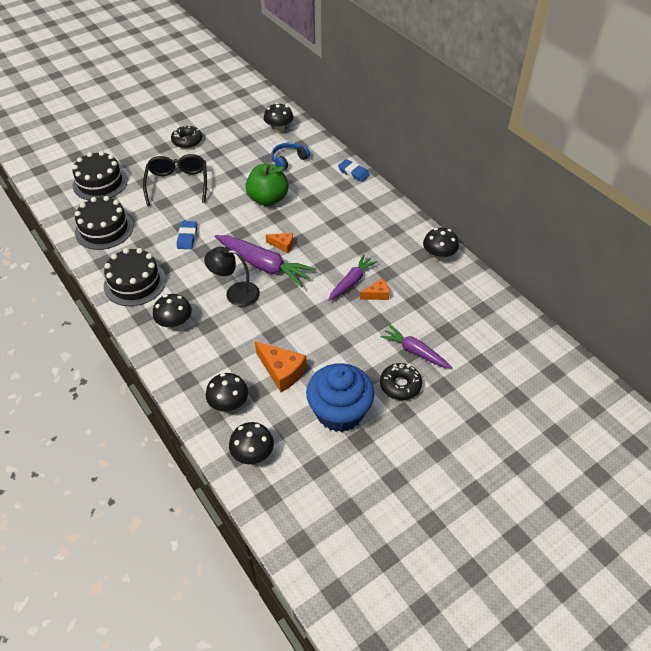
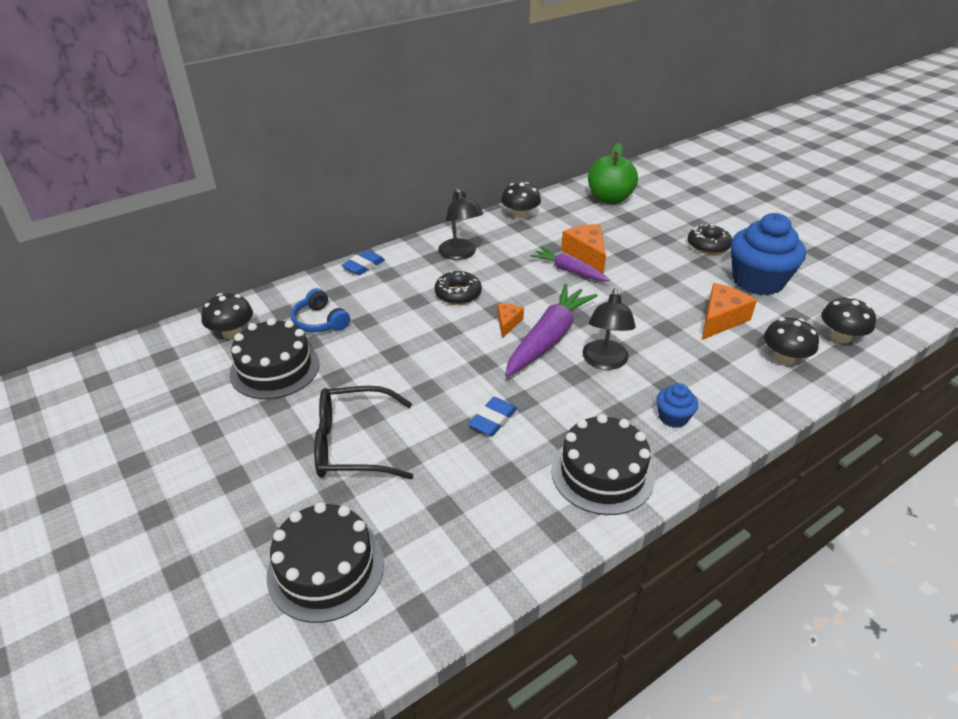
camera: 90 degrees left, 10 degrees down
black cake [75,196,134,250] -> black cake moved to [230,318,320,399]
black mushroom [153,294,192,329] -> blue cupcake [656,383,698,428]
black donut [171,125,202,149] -> black donut moved to [435,271,482,305]
blue eraser [177,221,197,249] -> blue eraser turned 60 degrees counterclockwise [468,397,517,436]
green apple [245,164,289,206] -> green apple moved to [588,143,638,204]
orange cheese [360,278,390,300] -> orange cheese [561,224,606,274], size x1.72
purple carrot [380,325,452,368] -> none
none -> black lamp [438,188,483,260]

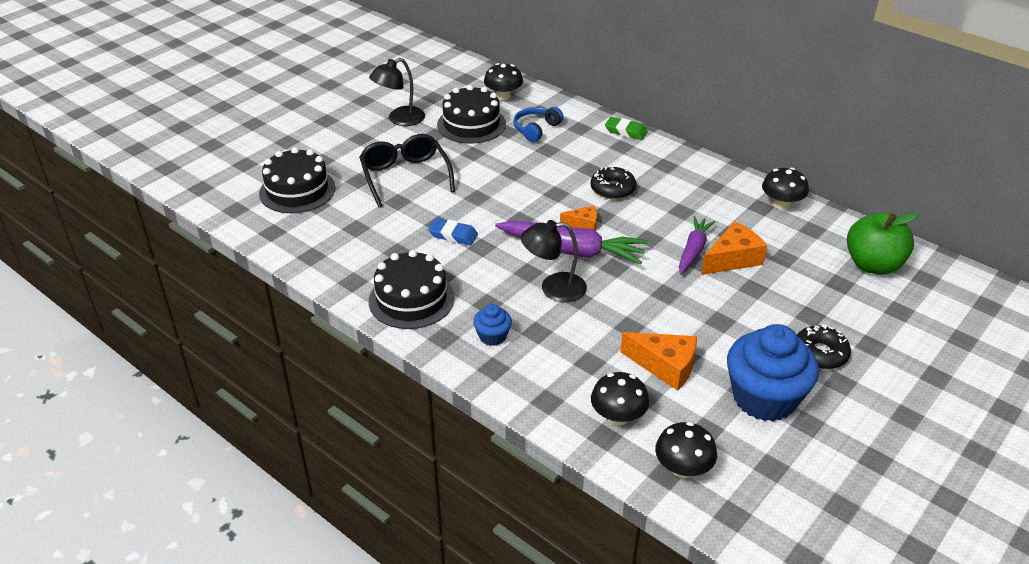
camera: 75 degrees right, 0 degrees up
blue eraser [341,250,385,275] -> green eraser [605,116,648,140]
black lamp [438,188,483,260] -> black lamp moved to [369,58,425,126]

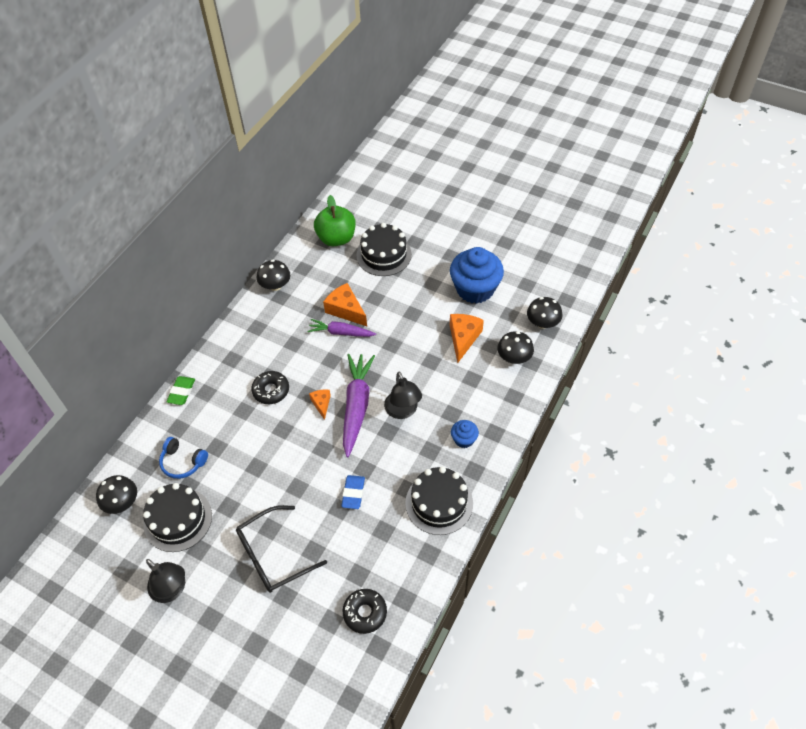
camera: 100 degrees left, 15 degrees up
black cake [259,147,335,213] -> black cake moved to [356,223,412,276]
black donut [797,324,851,369] -> black donut moved to [343,589,387,634]

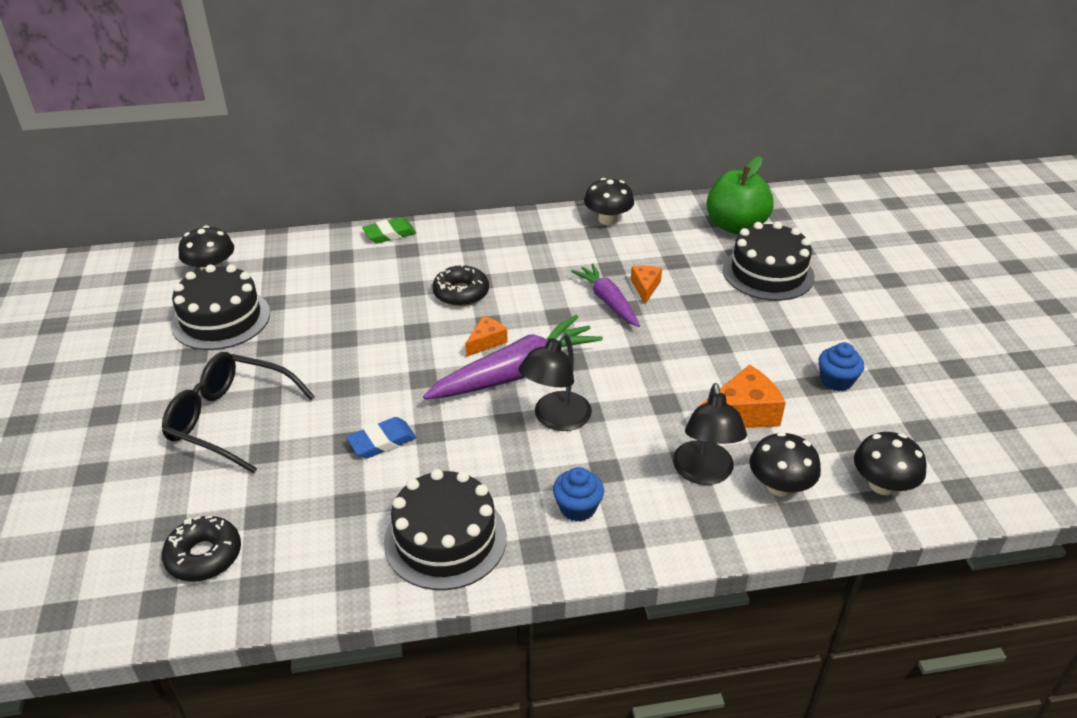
camera: 50 degrees right, 15 degrees down
black lamp [146,559,185,603] -> black lamp moved to [673,383,747,485]
blue headphones [159,437,208,479] -> none
orange cheese [323,283,367,326] -> orange cheese [631,266,662,304], size x0.58
blue cupcake [450,247,504,304] -> blue cupcake [819,342,864,391], size x0.46

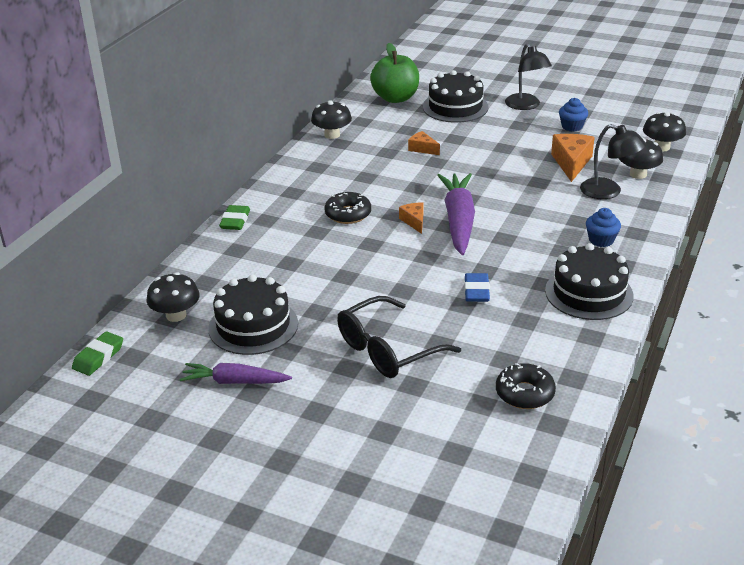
camera: 55 degrees left, 5 degrees down
black lamp [518,333,592,431] -> black lamp moved to [505,43,552,110]
purple carrot [571,263,640,327] -> purple carrot moved to [179,363,292,384]
none -> green eraser [72,331,123,376]

